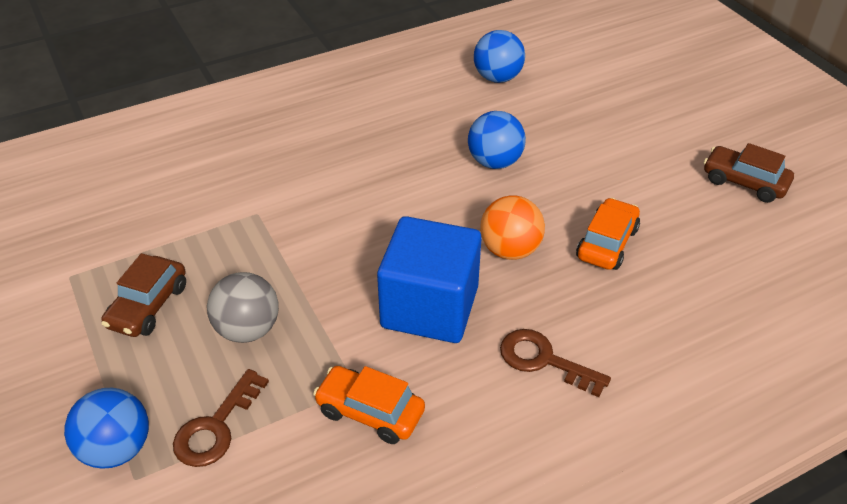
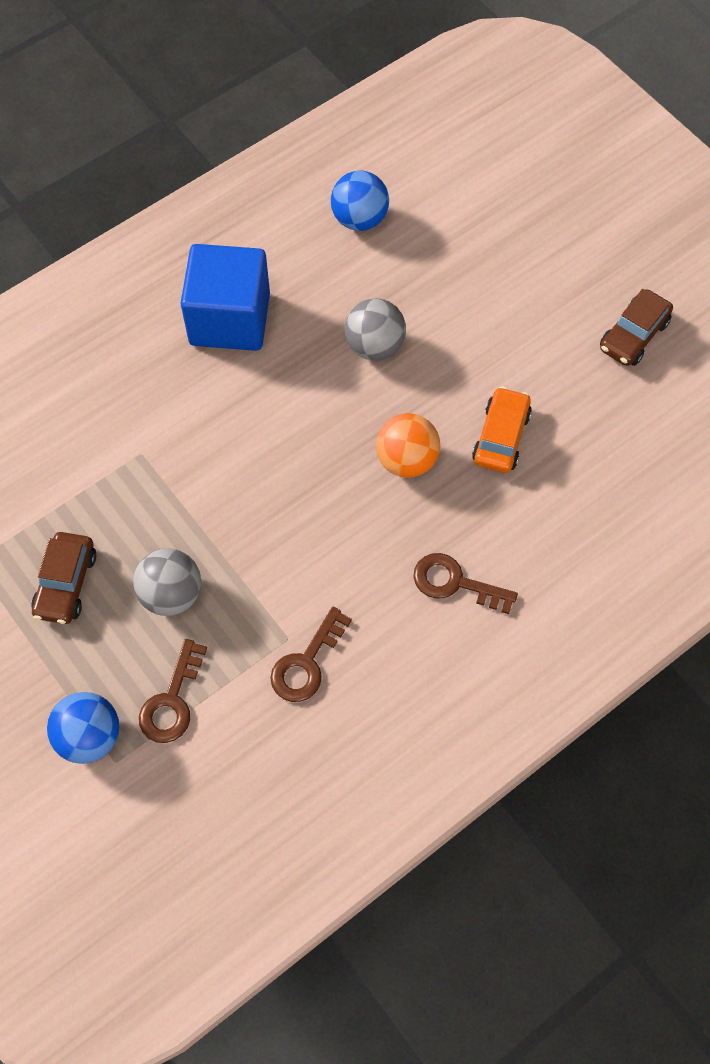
camera: 10 degrees left, 20 degrees up
orange car [313,366,425,444] -> brown key [270,607,352,702]
blue cube [377,216,482,343] -> blue cube moved to [181,244,270,351]
blue ball [468,111,526,169] -> grey ball [345,298,406,361]
brown car [704,143,794,203] -> brown car turned 75 degrees counterclockwise [600,289,673,366]

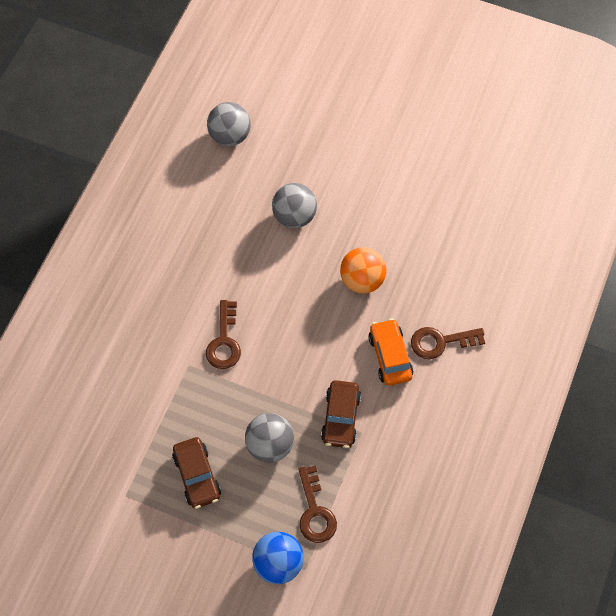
camera: 30 degrees left, 0 degrees up
blue cube [181,244,270,351] -> none
brown key [270,607,352,702] -> brown key moved to [206,300,241,369]
blue ball [331,171,389,231] -> grey ball [207,102,251,146]
orange car [472,386,532,473] -> orange car moved to [368,318,413,386]
brown car [600,289,673,366] -> brown car moved to [321,380,361,448]

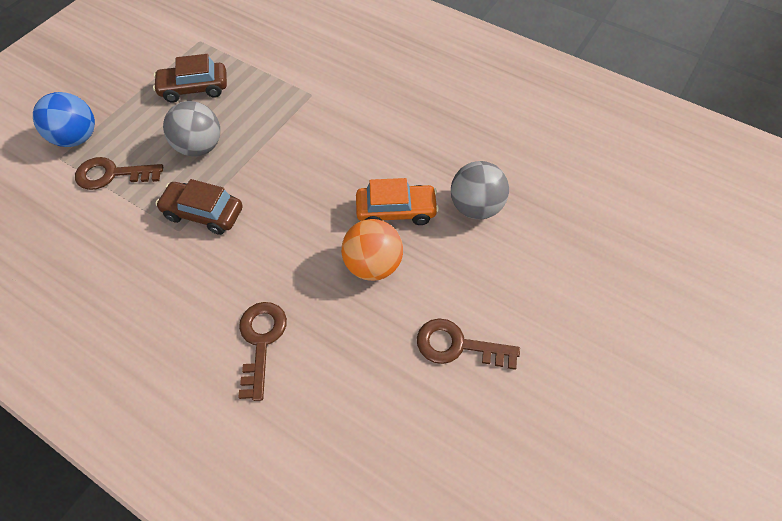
camera: 100 degrees right, 5 degrees down
brown key [206,300,241,369] -> brown key moved to [417,318,520,370]
grey ball [207,102,251,146] -> none
orange car [368,318,413,386] -> orange car moved to [356,178,439,225]

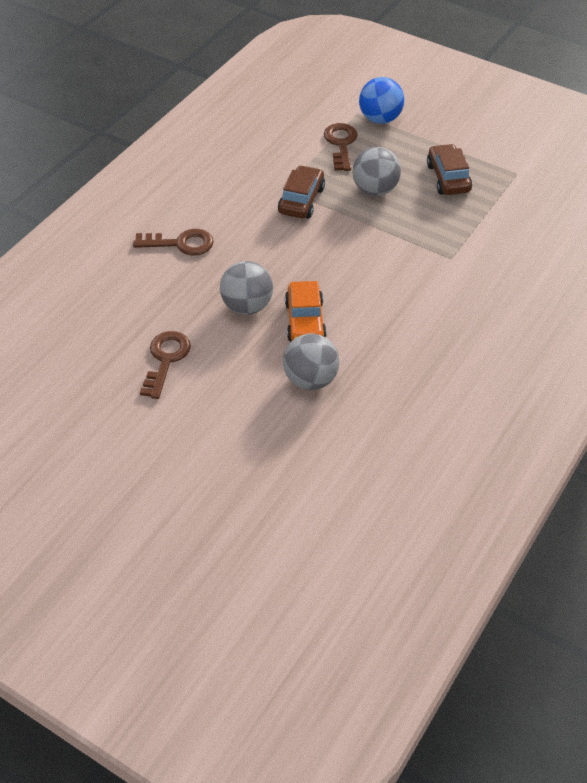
camera: 90 degrees right, 10 degrees down
orange ball [341,219,403,281] -> grey ball [220,261,273,315]

